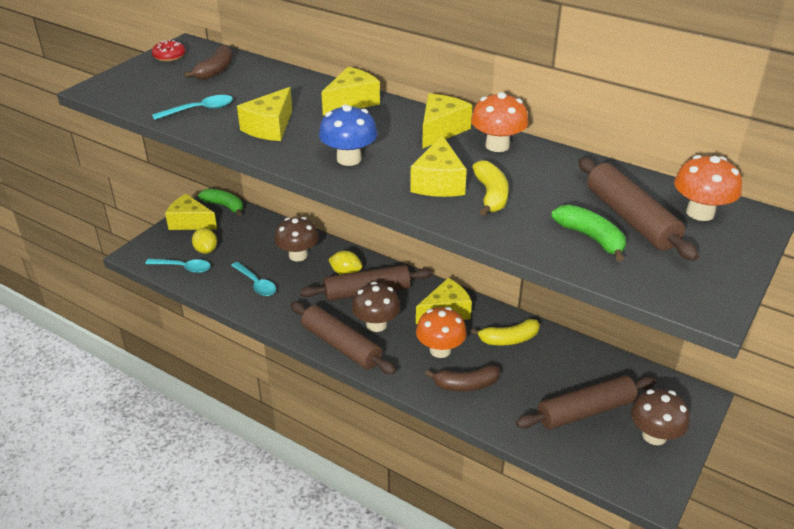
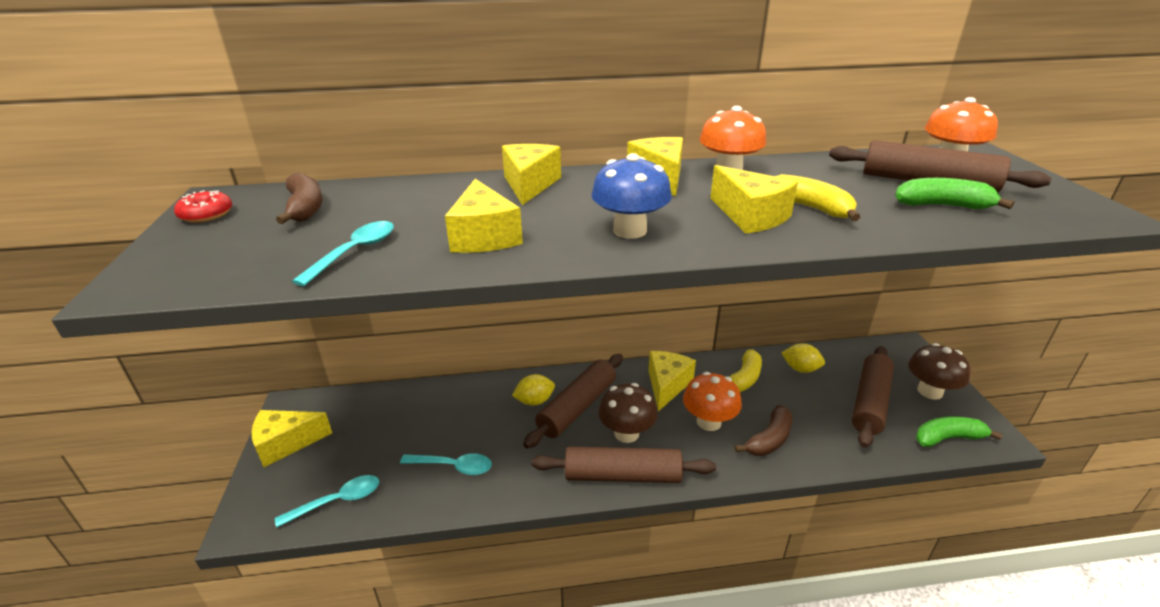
camera: 40 degrees left, 5 degrees down
yellow lemon [192,228,217,254] -> yellow lemon moved to [782,343,825,373]
green banana [198,189,243,216] -> green banana moved to [916,417,1002,447]
brown mushroom [274,217,319,261] -> none

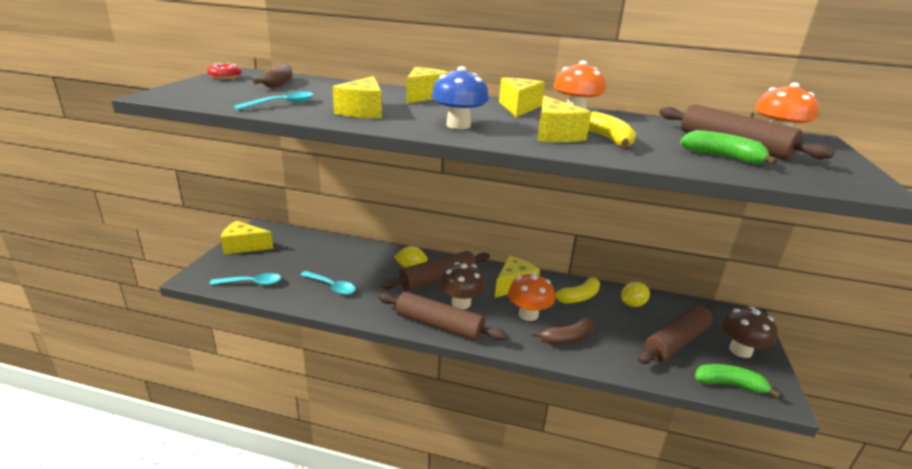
camera: 20 degrees right, 5 degrees down
yellow lemon [782,343,825,373] -> yellow lemon turned 75 degrees counterclockwise [621,282,650,307]

